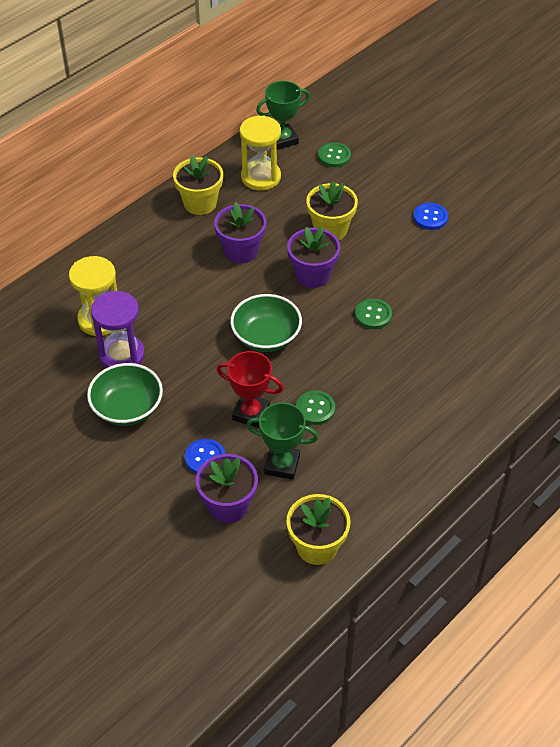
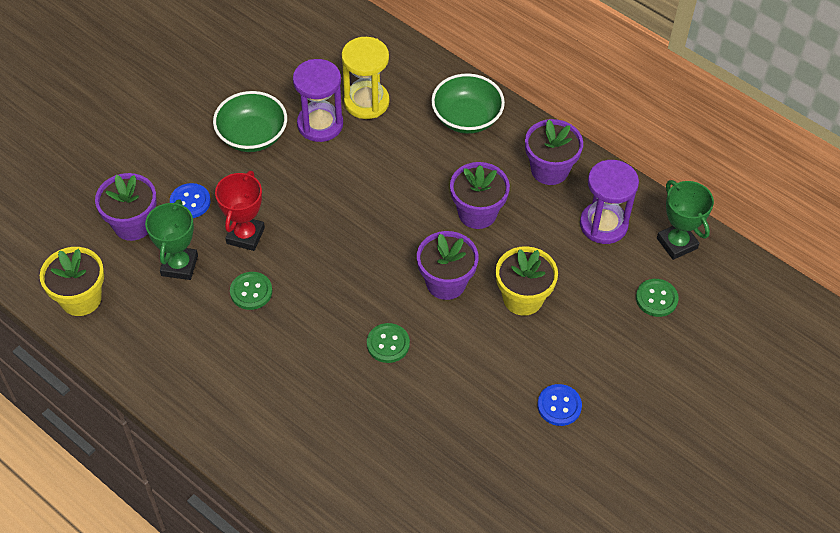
camera: 85 degrees right, 5 degrees up
yellow flower pot [173,155,223,215] -> purple flower pot [525,119,583,185]
green bowl [230,294,302,352] -> green bowl moved to [431,73,505,134]
yellow hourglass [240,115,281,191] -> purple hourglass [580,160,639,244]

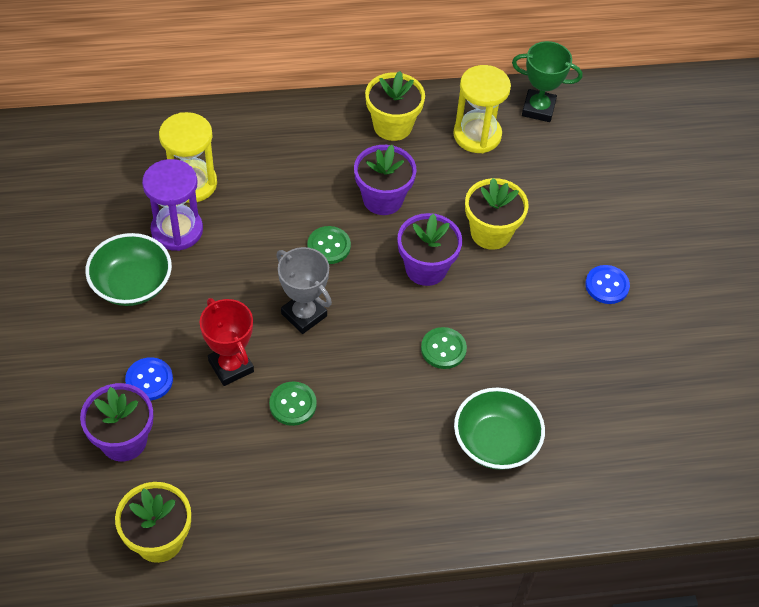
camera: 50 degrees left, 0 degrees up
green trophy [145,199,198,280] -> none
green bowl [431,73,505,134] -> green bowl moved to [454,388,545,470]
purple flower pot [525,119,583,185] -> yellow flower pot [365,71,425,141]
purple hourglass [580,160,639,244] -> yellow hourglass [453,65,511,153]
green button [636,279,679,317] -> green button moved to [307,226,351,264]
none -> grey trophy [276,247,332,334]

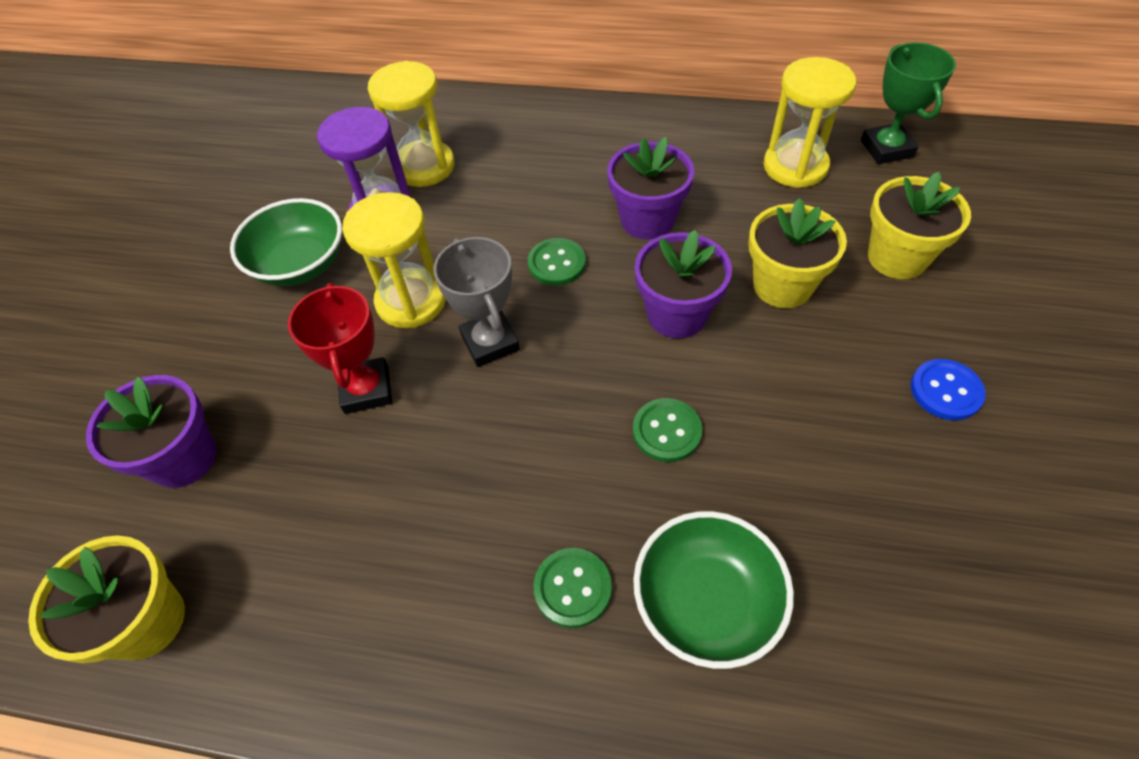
camera: 25 degrees right, 0 degrees up
blue button [125,357,173,401] -> none
green button [269,382,317,426] -> green button moved to [534,548,612,628]
yellow flower pot [365,71,425,141] -> yellow flower pot moved to [868,172,971,279]
green trophy [512,41,582,122] -> green trophy turned 45 degrees clockwise [861,43,956,164]
none -> yellow hourglass [342,192,446,328]

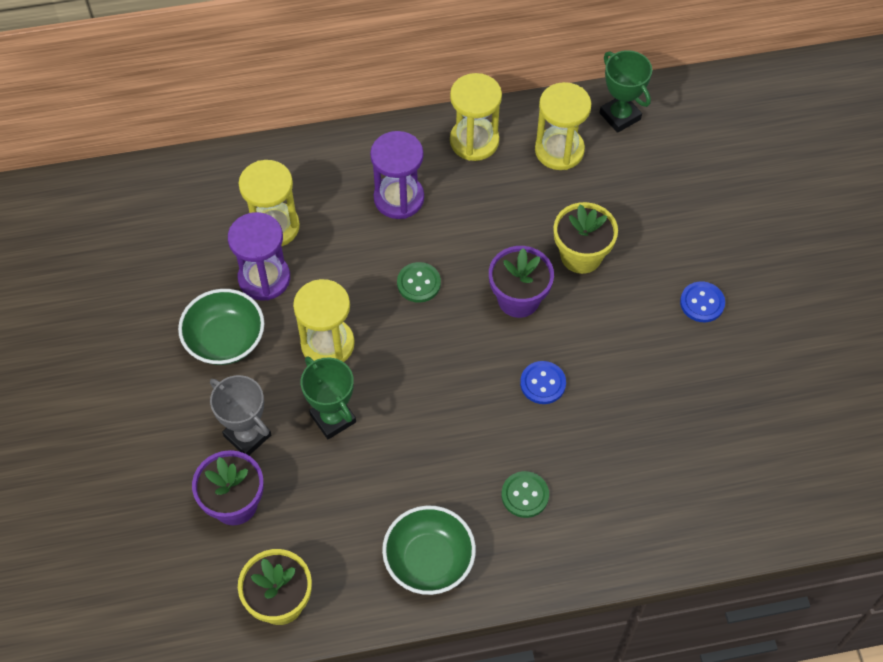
camera: 25 degrees left, 5 degrees up
red trophy [288,283,392,414] -> green trophy [301,357,356,439]
grey trophy [434,237,520,367] -> grey trophy moved to [210,375,271,455]
purple flower pot [607,137,694,239] -> none
green button [633,398,702,462] -> blue button [520,361,566,404]
green bowl [633,511,794,669] -> green bowl moved to [382,506,476,595]
yellow flower pot [868,172,971,279] -> none
none -> purple hourglass [370,131,424,219]
none -> yellow hourglass [450,73,502,161]

